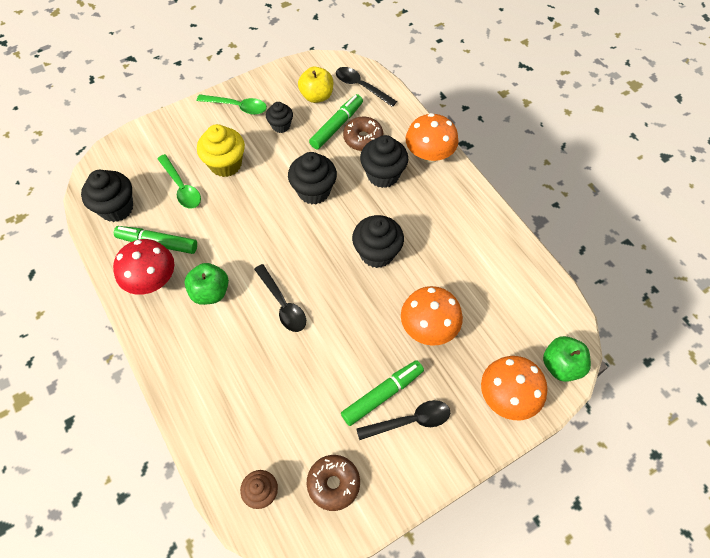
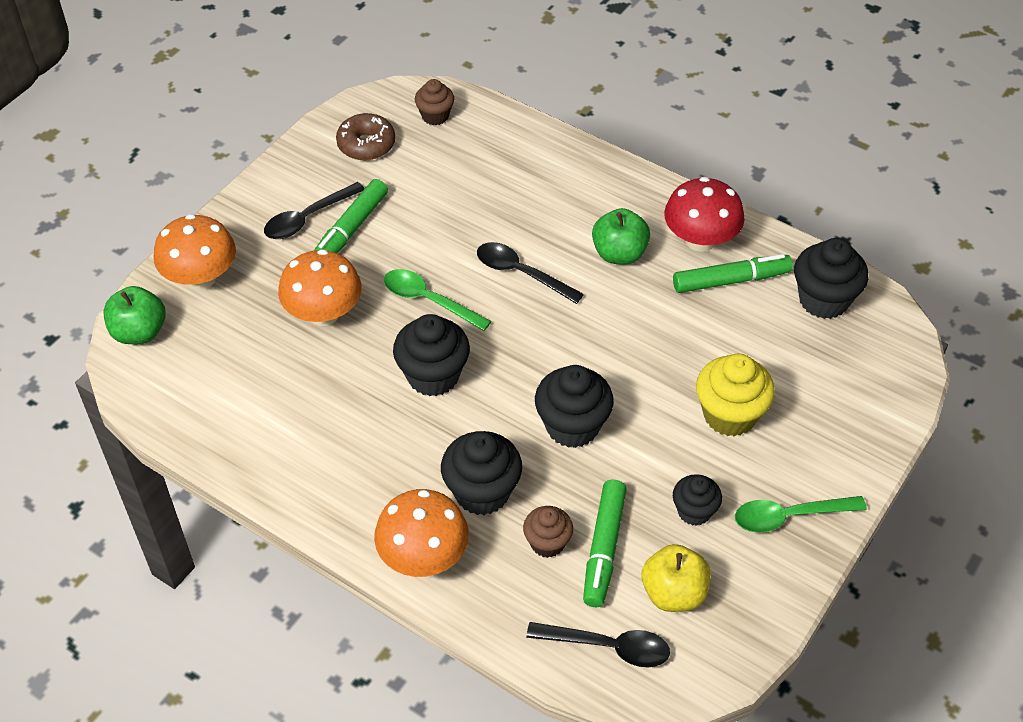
camera: 155 degrees right, 10 degrees down
green spoon [157,154,201,208] -> green spoon moved to [384,269,491,331]
brown donut [343,116,383,151] -> brown cupcake [523,506,573,558]

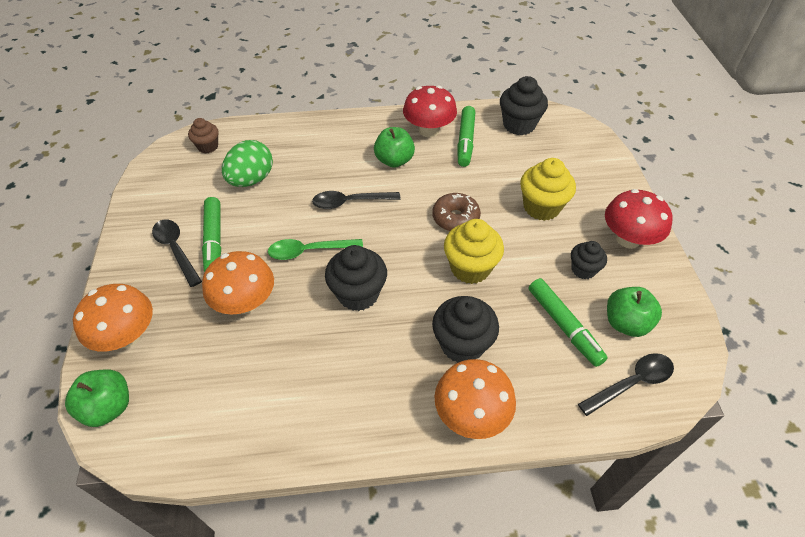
camera: 40 degrees left, 0 degrees up
black spoon [264,182,365,239] -> black spoon turned 135 degrees clockwise [152,220,202,287]
brown donut [336,113,395,160] -> brown donut moved to [432,193,481,231]
brown cupcake [523,506,573,558] -> none
black cupcake [535,365,614,448] -> yellow cupcake [444,219,504,284]
yellow apple [642,544,711,612] -> green apple [607,287,662,337]
green marker [673,254,793,293] -> green marker turned 150 degrees clockwise [457,106,475,167]
green spoon [735,496,867,533] -> red mushroom [605,189,673,249]
none -> green egg [222,140,273,187]

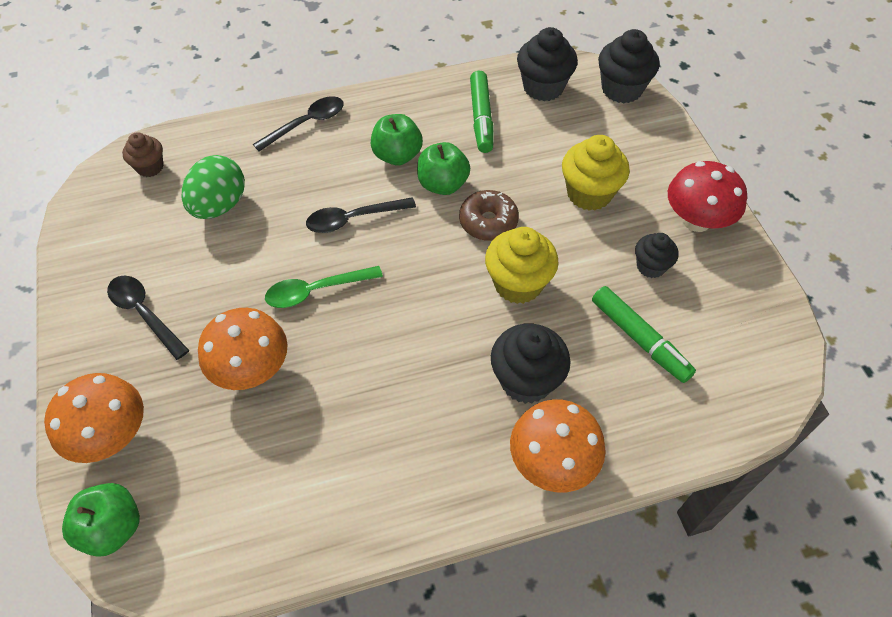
camera: 10 degrees left, 5 degrees up
green marker [202,197,221,272] -> none
black cupcake [325,245,387,311] -> black cupcake moved to [598,29,660,103]
red mushroom [403,85,457,137] -> none
black spoon [578,353,674,416] -> black spoon moved to [253,96,344,152]
green apple [607,287,662,337] -> green apple moved to [417,142,470,195]

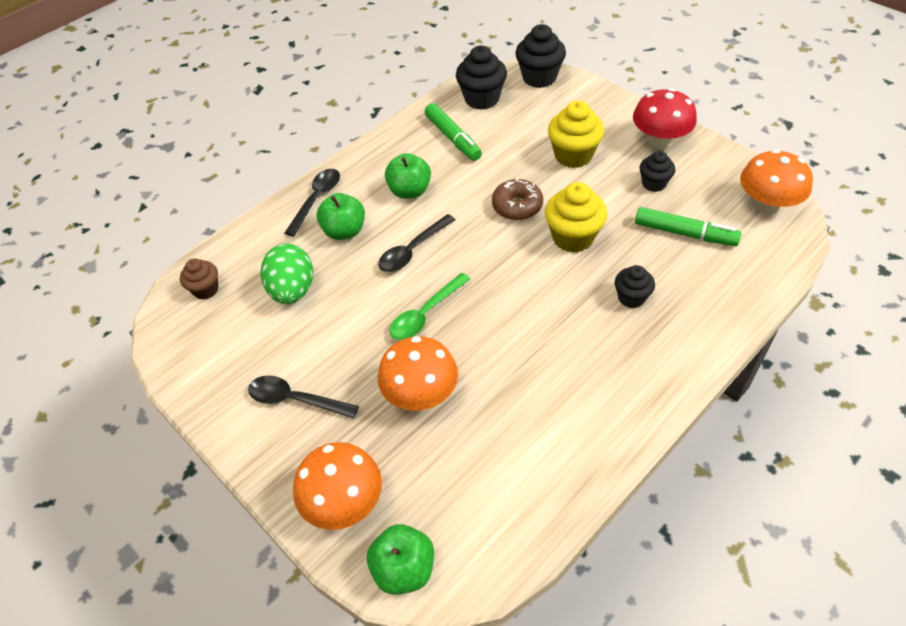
camera: 25 degrees left, 5 degrees down
green apple [417,142,470,195] -> green apple moved to [317,193,365,240]
black cupcake [491,324,571,404] -> black cupcake [615,265,655,308], size x0.61
orange mushroom [510,399,606,492] -> orange mushroom moved to [740,149,813,214]

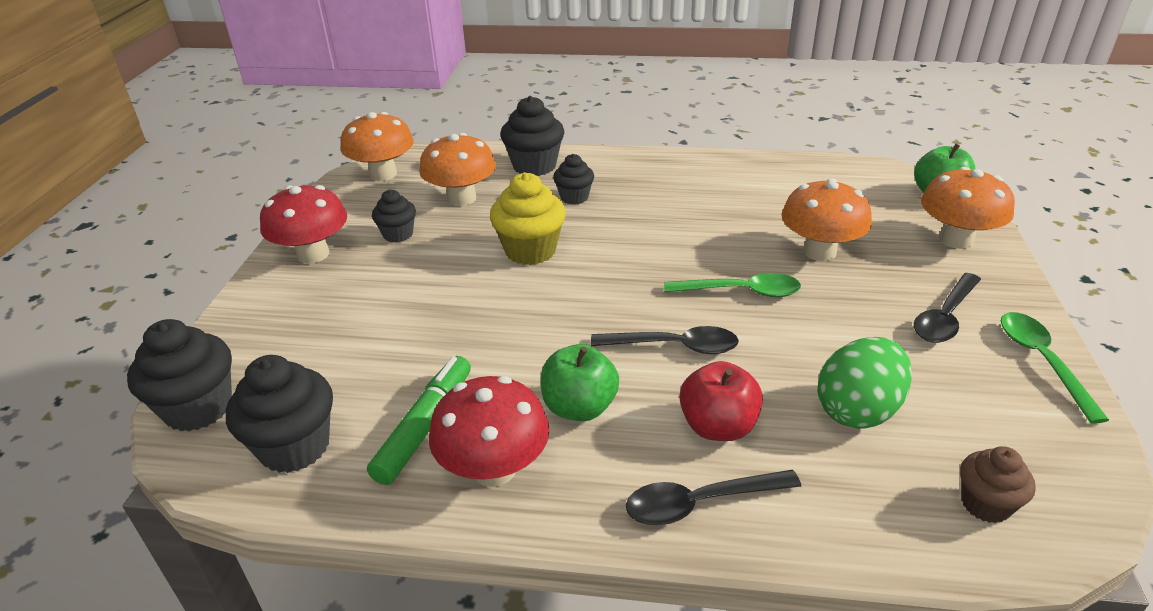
camera: 130 degrees left, 15 degrees down
black spoon [248,375,359,419] -> black spoon turned 60 degrees clockwise [914,273,981,343]
green apple [317,193,365,240] -> red apple [680,361,763,441]
brown donut [492,178,543,220] -> none
yellow cupcake [548,101,604,168] -> none
green marker [635,207,741,246] -> orange mushroom [419,133,496,206]
none -> red mushroom [429,376,550,487]
none -> black cupcake [501,96,564,176]
none -> green spoon [1001,312,1109,424]

